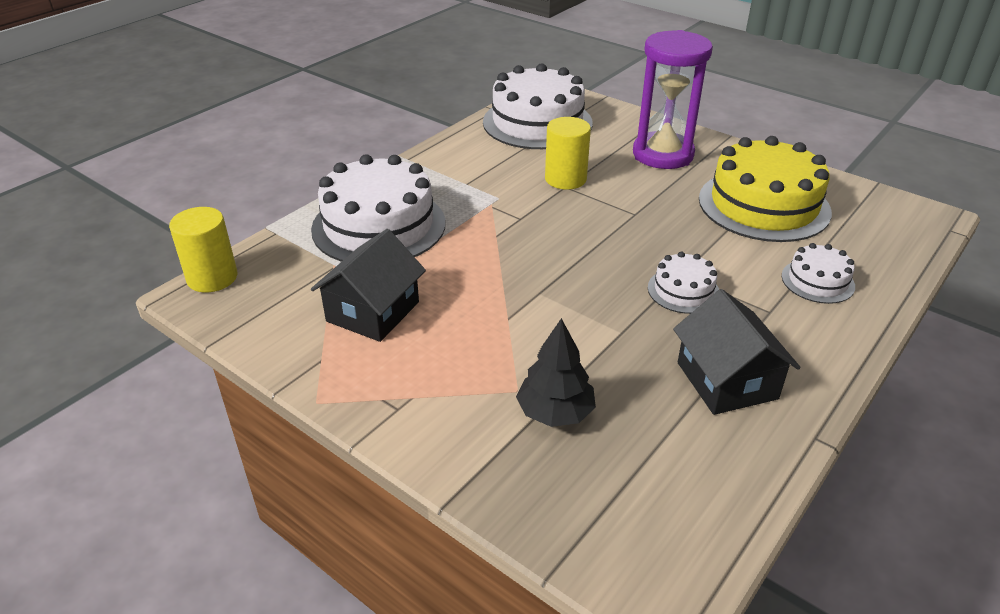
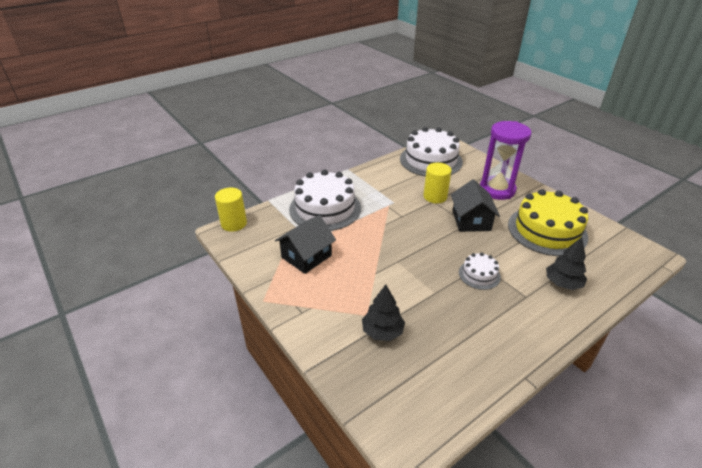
camera: 15 degrees right, 0 degrees up
black house [673,289,801,415] -> black house moved to [451,179,500,232]
white cake [782,243,855,304] -> black tree [546,237,587,290]

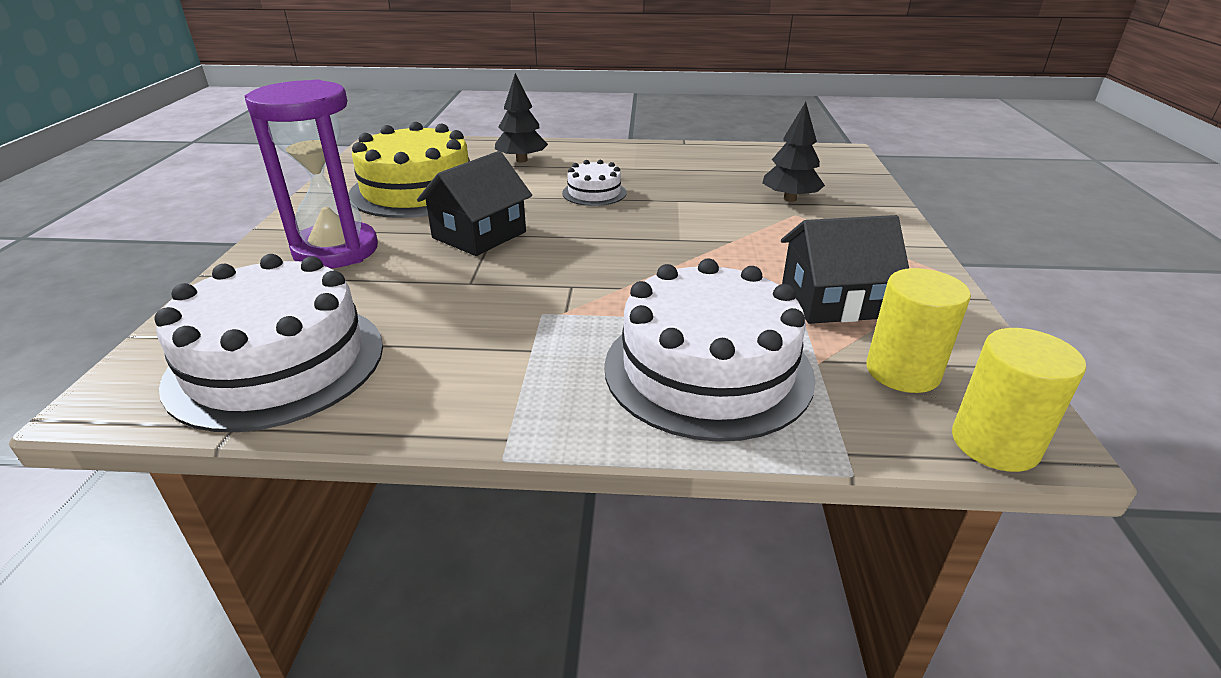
camera: 140 degrees left, 5 degrees down
yellow cylinder [423,163,452,203] -> yellow cylinder moved to [866,268,971,393]

